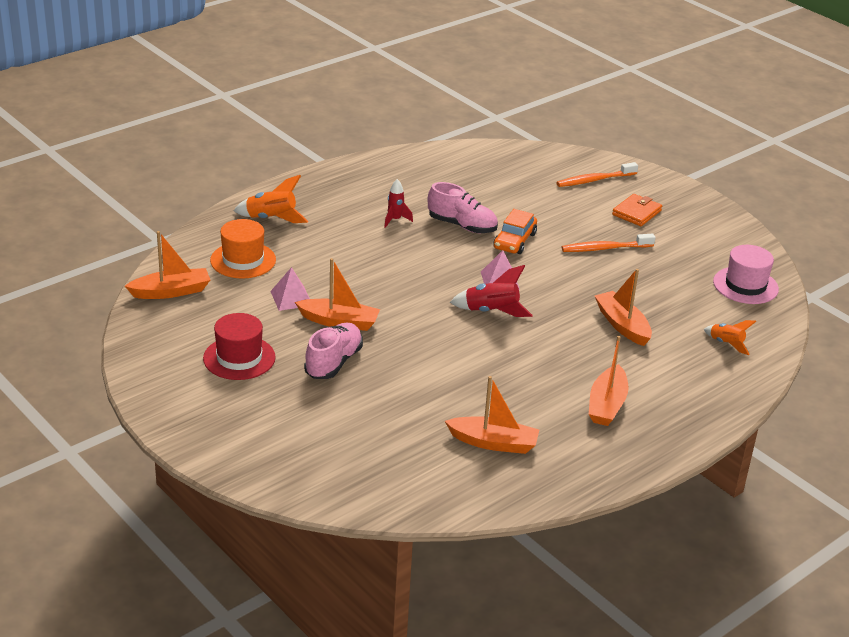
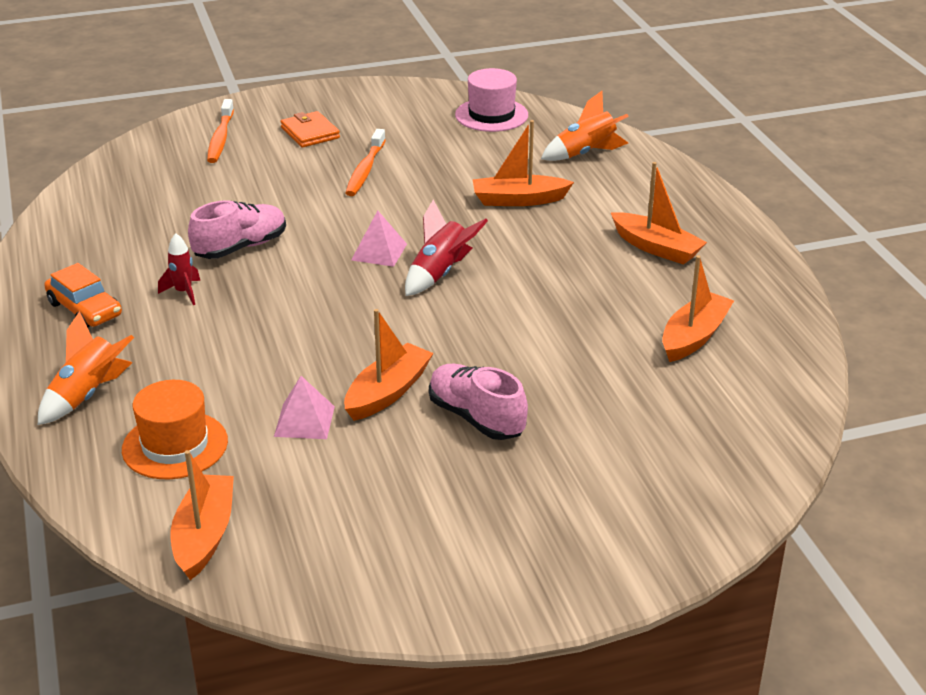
camera: 65 degrees left, 0 degrees up
red hat [203,313,276,380] -> none
orange car [493,209,537,254] -> orange car moved to [44,263,122,328]
orange rocket [704,320,756,355] -> orange rocket [541,91,629,161], size x1.52

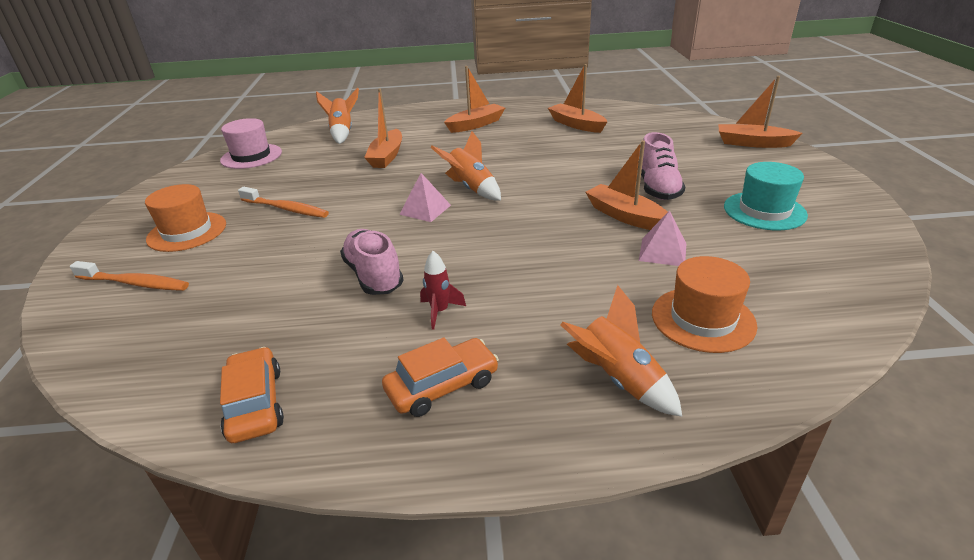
camera: 75 degrees left, 0 degrees up
orange boat [171,450,234,580] -> orange boat moved to [719,76,803,148]
orange wallet [280,111,340,147] -> orange hat [145,184,226,252]
red rocket [405,200,488,296] -> orange rocket [430,131,501,200]
pink shoe [429,364,528,440] -> pink shoe turned 60 degrees counterclockwise [638,132,685,200]
none -> orange car [220,347,284,443]
none -> turquoise hat [724,162,808,230]

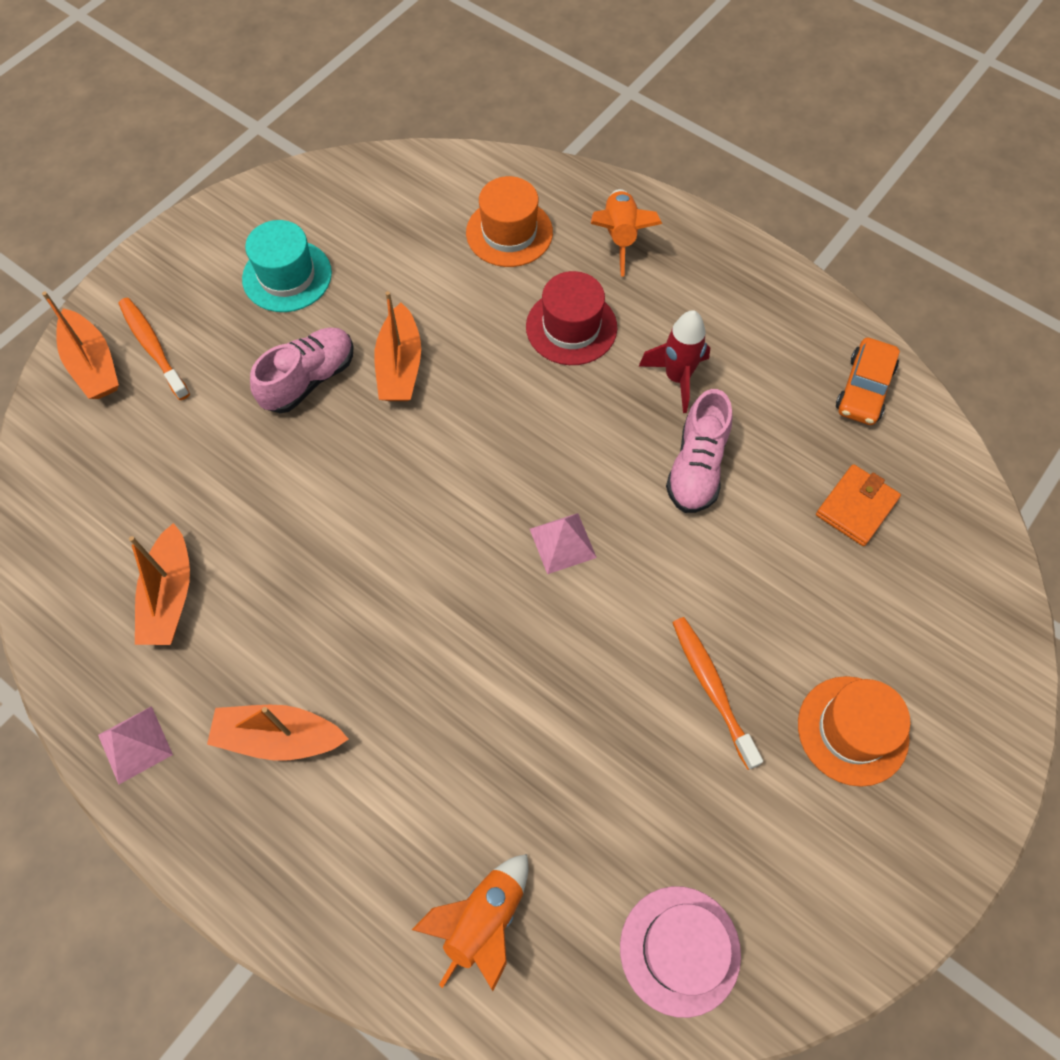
camera: 140 degrees left, 30 degrees up
orange toothbrush [70,261,189,291] -> orange toothbrush moved to [119,297,190,400]
orange boat [364,88,402,168] -> none
orange car [382,338,499,417] -> none
red rocket [420,251,466,330] -> red rocket [639,310,711,413], size x1.52
orange rocket [430,131,501,200] -> none
pink pyramid [639,210,686,266] -> pink pyramid moved to [98,706,173,785]
none -> red hat [526,271,617,365]
none -> orange wallet [816,464,901,546]

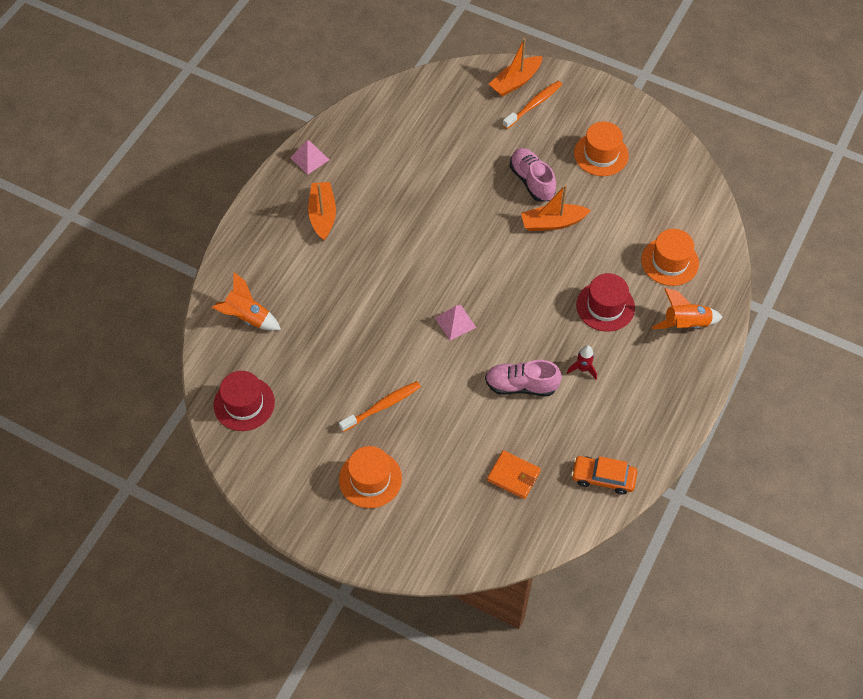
camera: 80 degrees right, 5 degrees down
orange boat [129,523,190,645] -> none
turquoise hat [242,220,332,312] -> orange hat [574,122,629,176]
pink shoe [250,328,354,413] -> pink shoe turned 150 degrees counterclockwise [510,148,556,202]
pink hat [620,886,741,1018] -> red hat [213,371,275,431]
red rocket [639,310,711,413] -> red rocket [567,345,597,379], size x0.66

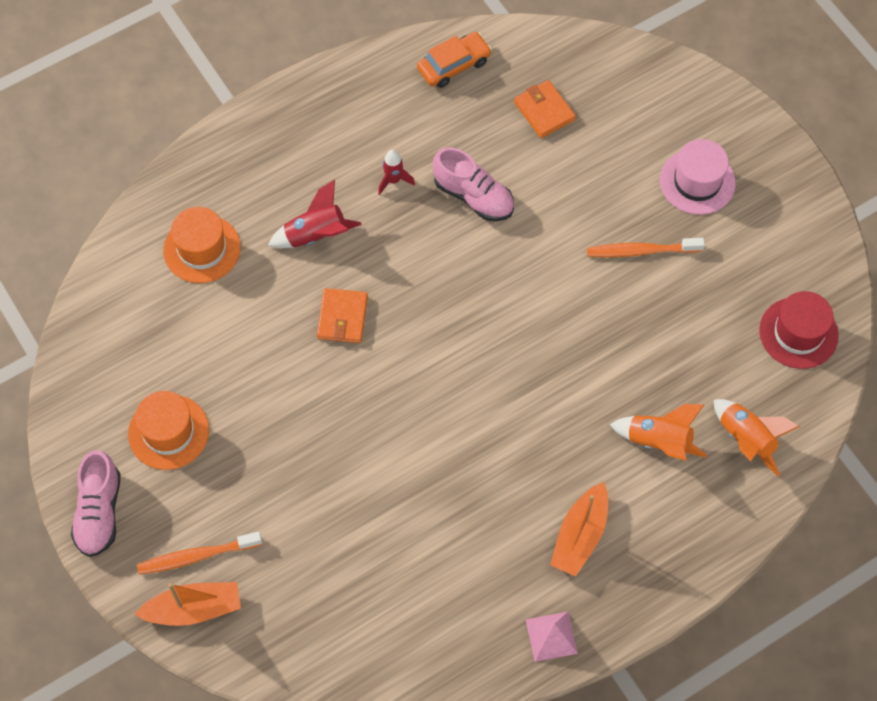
camera: 150 degrees left, 5 degrees up
orange hat [339,446,402,508] -> pink hat [660,139,736,215]
pink pyramid [435,305,476,340] -> none
pink shoe [510,148,556,202] -> pink shoe moved to [71,450,121,557]
orange boat [521,185,591,231] -> none
orange car [571,456,637,495] -> orange car turned 75 degrees counterclockwise [417,32,492,88]
red hat [576,273,635,332] -> red rocket [268,180,362,248]
orange rocket [651,288,723,329] -> orange rocket moved to [610,404,707,461]
none -> orange wallet [317,288,368,343]

